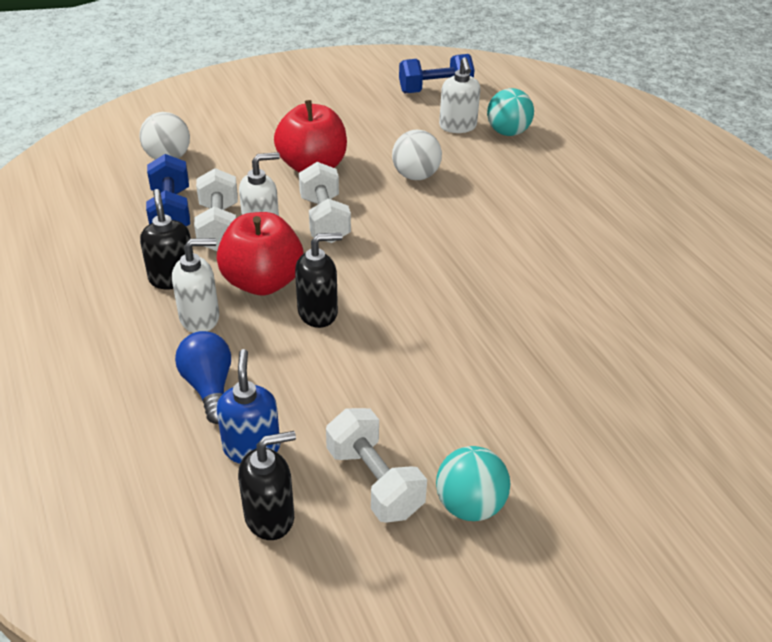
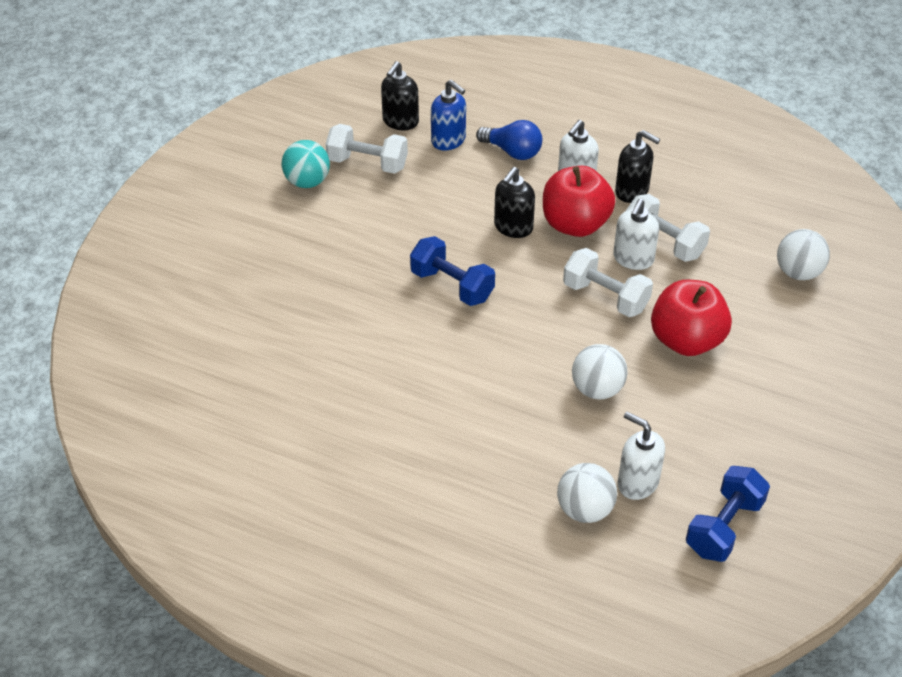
camera: 140 degrees right, 5 degrees up
blue dumbbell [146,154,190,227] -> blue dumbbell moved to [410,236,495,306]
turquoise ball [487,88,534,136] -> white ball [557,463,617,523]

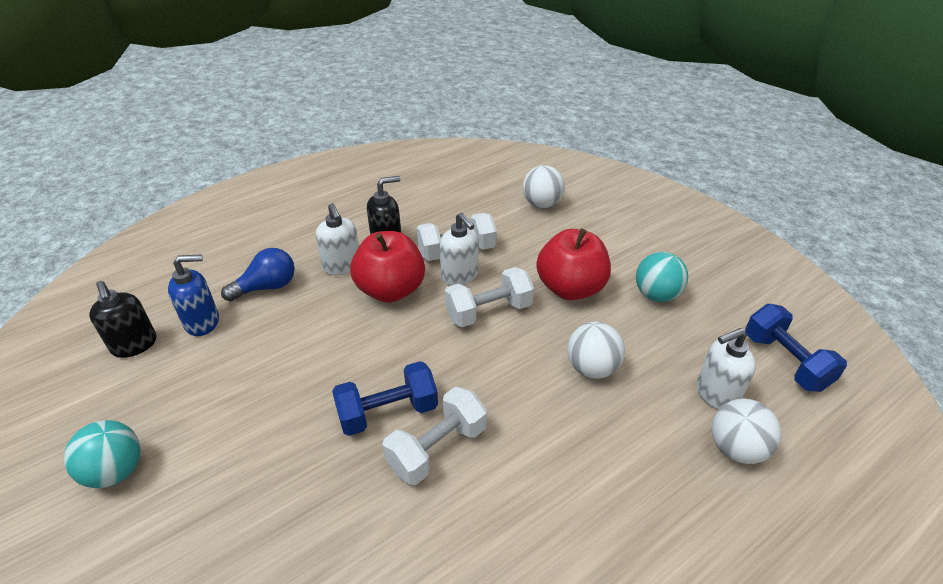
camera: 60 degrees left, 5 degrees down
white dumbbell [326,124,408,174] -> white dumbbell moved to [382,387,487,485]
black soap dispenser [494,167,535,238] -> none
none -> turquoise ball [636,252,688,302]

